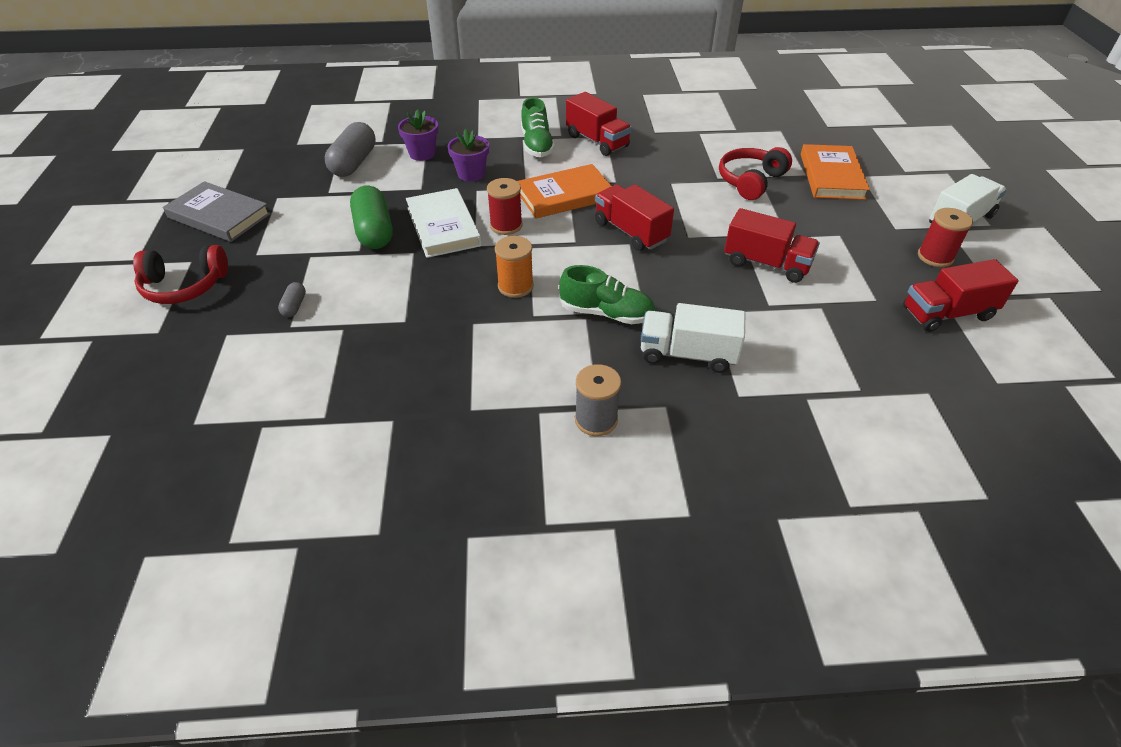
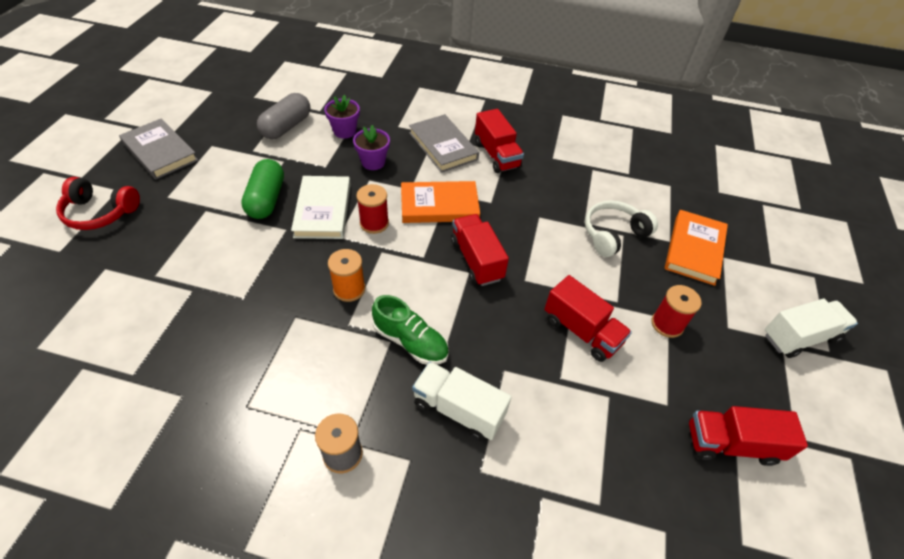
camera: 15 degrees right, 5 degrees up
grey capsule [278,282,306,317] -> none
green shoe [521,97,555,157] -> grey book [409,114,479,173]
red headphones [719,147,792,200] -> white headphones [585,200,658,257]
red spool [918,208,973,267] -> red spool moved to [651,285,702,338]

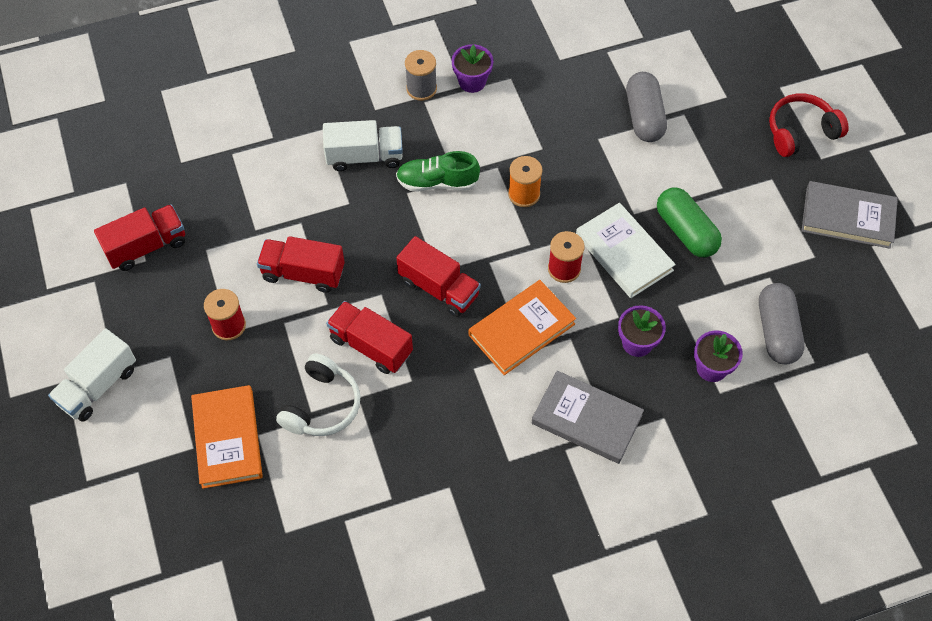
camera: 150 degrees right, 10 degrees up
red truck [475,109,524,173] -> red truck moved to [326,301,413,374]
none -> purple flower pot [452,44,493,93]
none -> grey capsule [626,72,667,142]

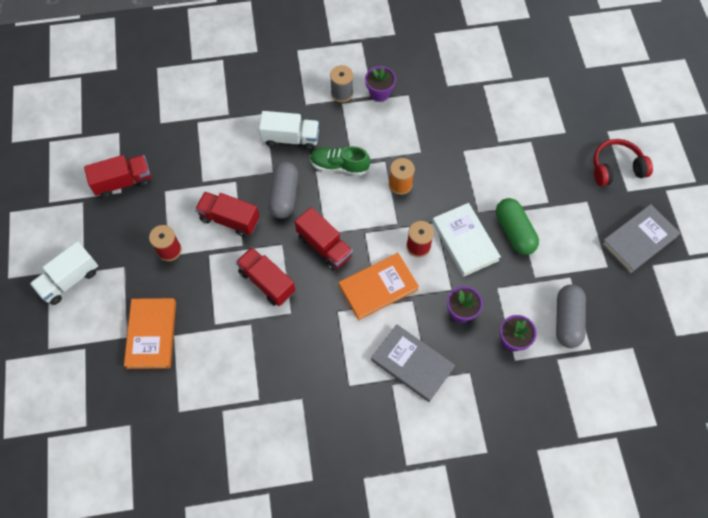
camera: 10 degrees right, 5 degrees up
white headphones [276,353,360,436] -> none
grey capsule [626,72,667,142] -> grey capsule moved to [268,162,298,219]
grey book [802,181,898,249] -> grey book turned 60 degrees counterclockwise [601,204,680,274]

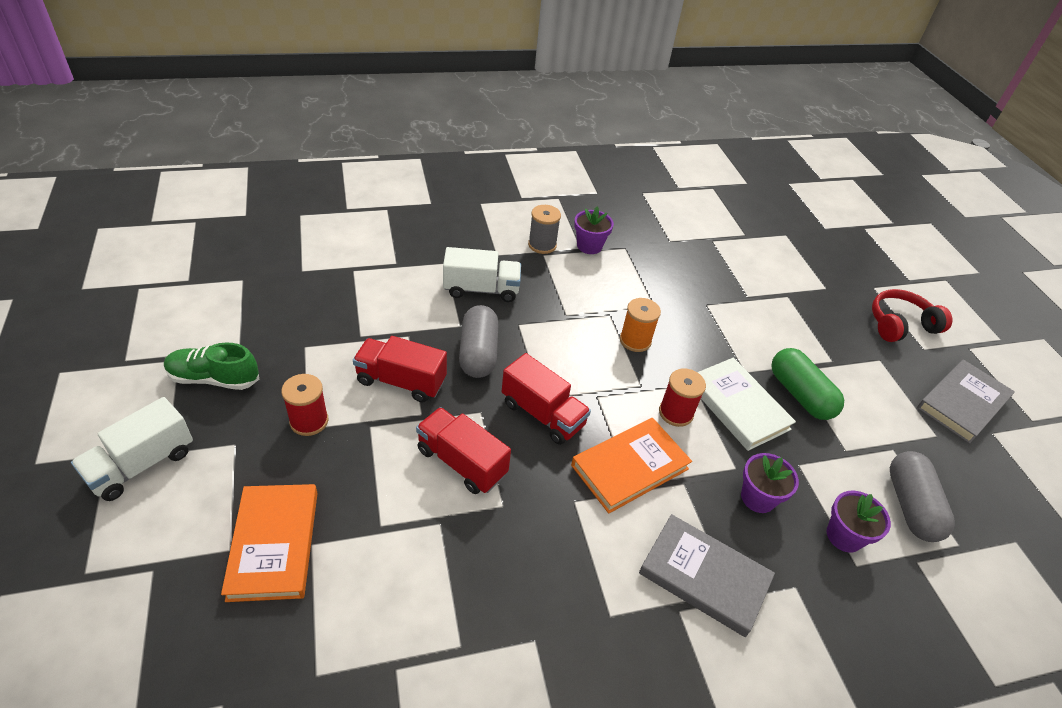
camera: 10 degrees left, 20 degrees down
red truck [84,155,151,198] -> none
green shoe [310,146,370,176] -> green shoe moved to [164,342,259,390]

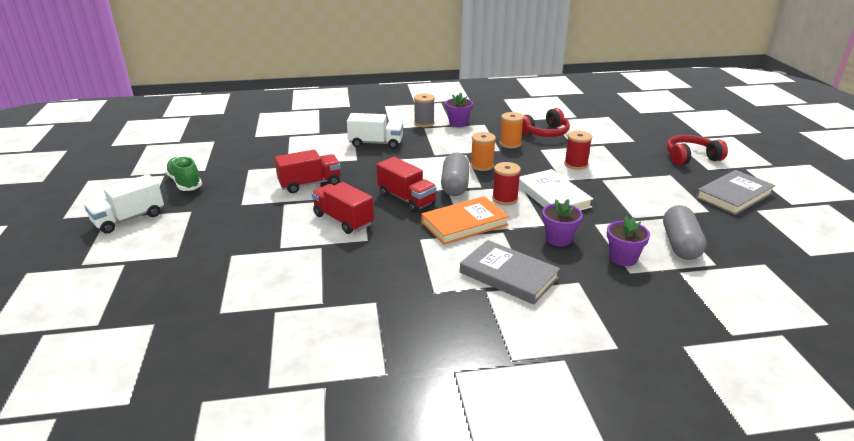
camera: 10 degrees right, 15 degrees down
green shoe [164,342,259,390] -> green shoe turned 45 degrees clockwise [165,156,202,191]
orange book [221,484,318,602] -> none
red spool [281,374,329,436] -> red spool moved to [564,131,592,170]
red truck [353,336,447,402] -> red truck turned 135 degrees clockwise [275,150,341,193]
grey capsule [459,305,499,378] -> grey capsule moved to [441,153,469,196]
green capsule [771,348,844,420] -> none
none -> orange spool [500,112,524,148]
none -> red headphones [522,108,570,137]

